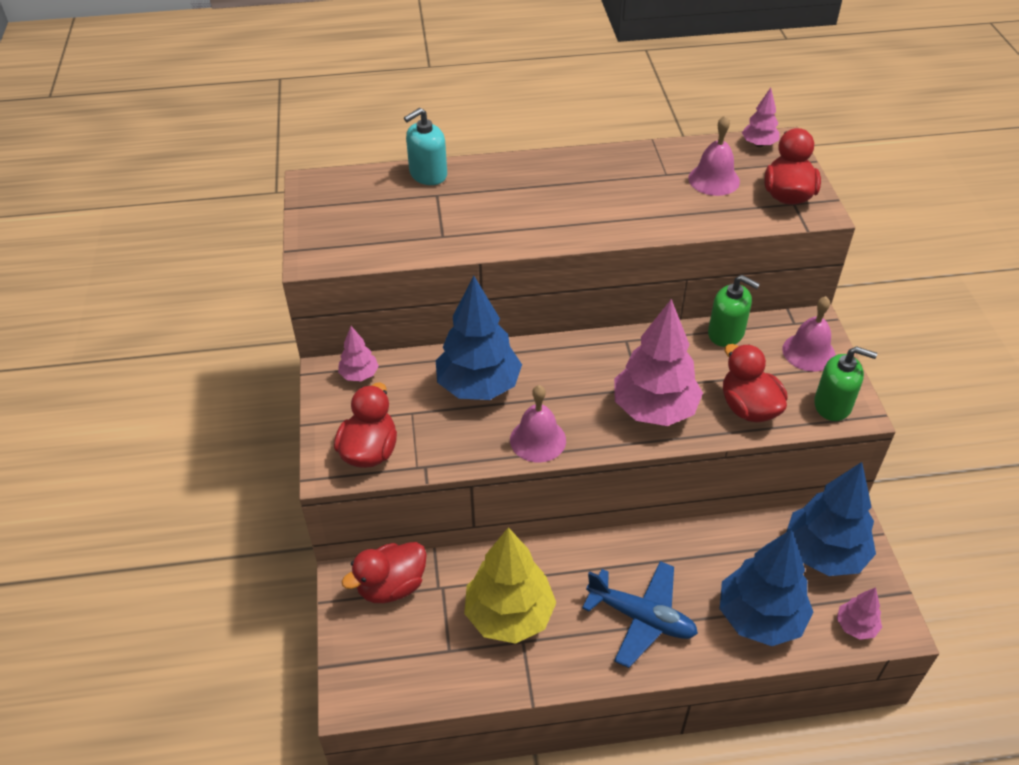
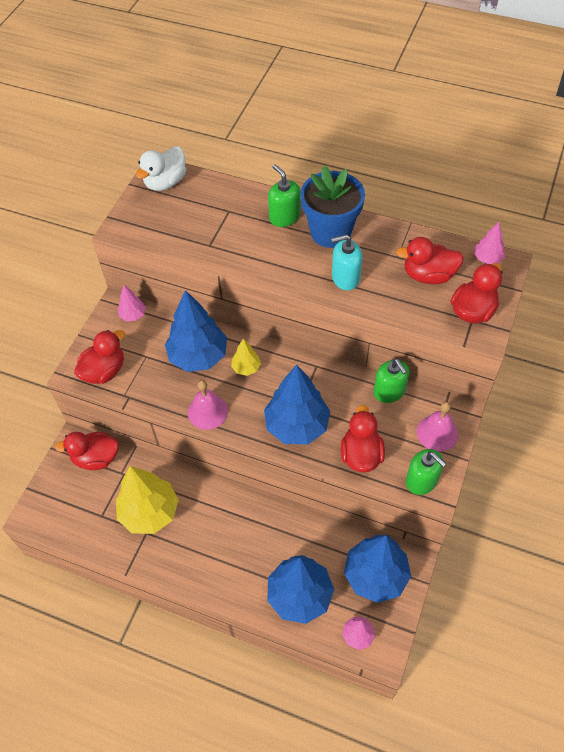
camera: 30 degrees right, 10 degrees up
turquoise soap dispenser [404,108,447,185] -> turquoise soap dispenser moved to [331,234,363,290]
blue plane [582,561,698,668] -> none
pink tree [614,299,703,426] -> blue tree [264,365,330,445]
pink bell [688,115,740,196] -> red duck [396,237,464,284]
none -> white duck [136,146,186,191]
none -> yellow tree [231,339,261,376]
none -> green soap dispenser [268,164,300,227]
none -> blue flower pot [300,166,365,248]

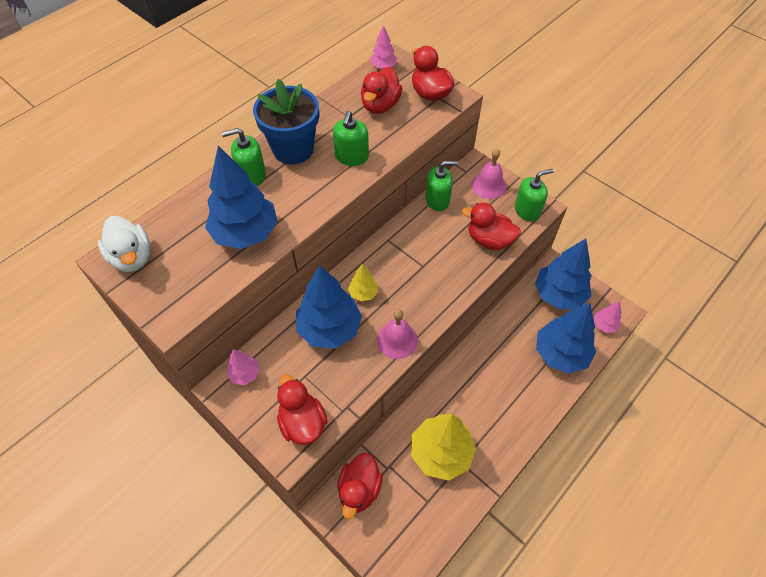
camera: 70 degrees left, 0 degrees up
blue tree [264,365,330,445] -> blue tree moved to [205,146,278,249]
turquoise soap dispenser [331,234,363,290] -> green soap dispenser [333,111,369,166]

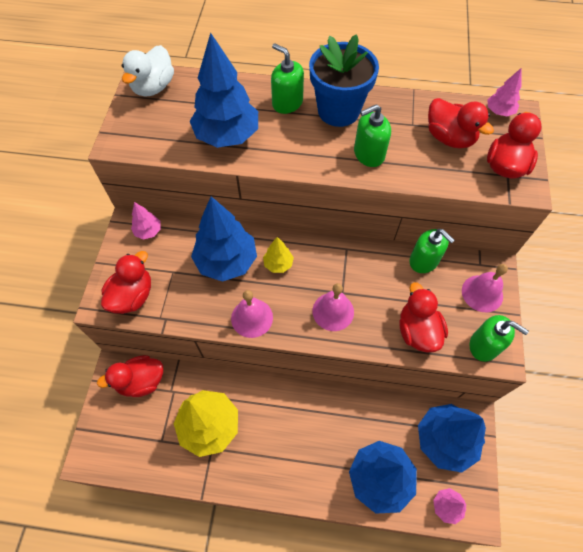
camera: 55 degrees right, 5 degrees up
red duck [361,67,402,114] -> red duck turned 120 degrees counterclockwise [428,98,494,148]
none -> pink bell [312,283,354,331]

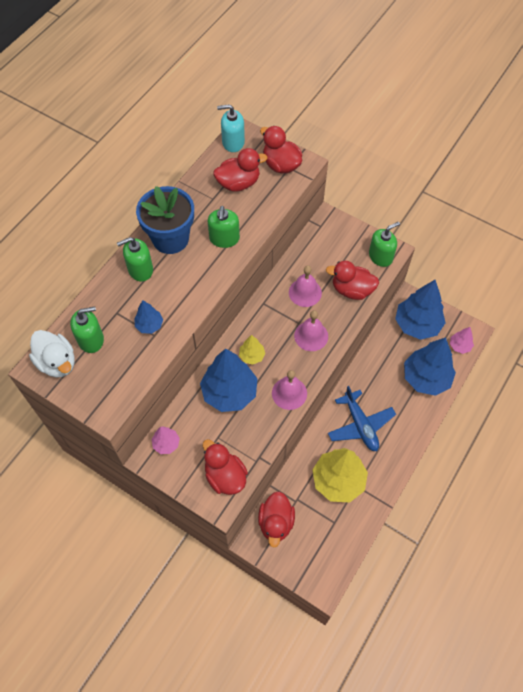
camera: 65 degrees left, 0 degrees up
blue tree [190,33,258,148] -> blue tree [134,300,163,334], size x0.48
green soap dispenser [409,229,455,273] -> green soap dispenser moved to [70,307,104,353]
pink bell [462,264,508,312] -> pink bell moved to [289,265,322,307]
pink tree [487,68,522,116] -> turquoise soap dispenser [217,104,245,152]
none -> blue plane [328,386,396,451]

